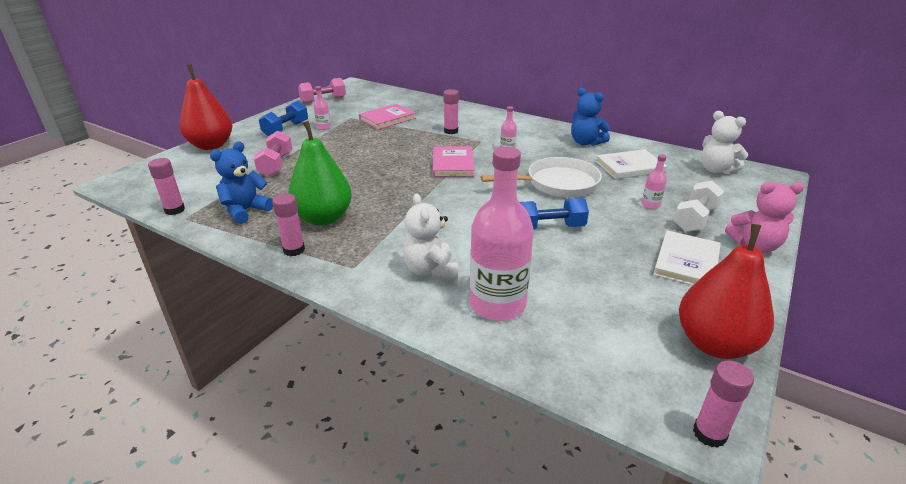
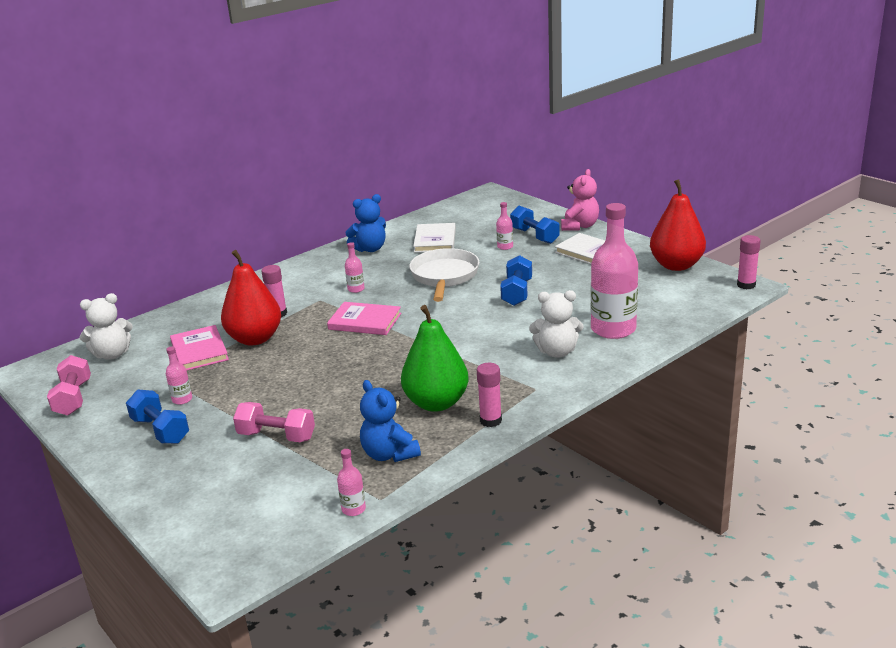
camera: 70 degrees left, 5 degrees down
pink glue stick [148,158,185,215] -> pink bottle [337,449,366,516]
red pear [179,64,232,150] -> red pear moved to [221,250,281,345]
white dumbbell [673,180,724,232] -> blue dumbbell [510,206,560,244]
white teddy bear [701,111,748,174] -> white teddy bear moved to [79,293,133,360]

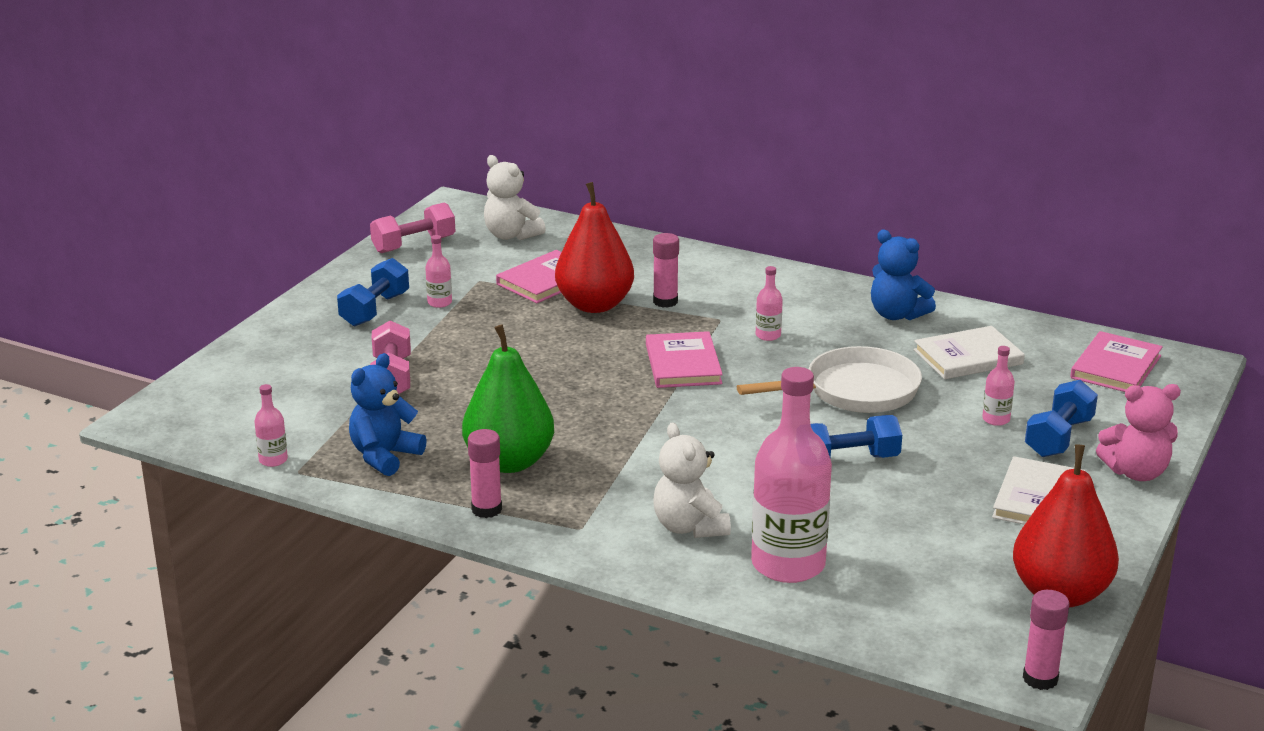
camera: 65 degrees right, 0 degrees up
none -> pink book [1070,331,1163,392]

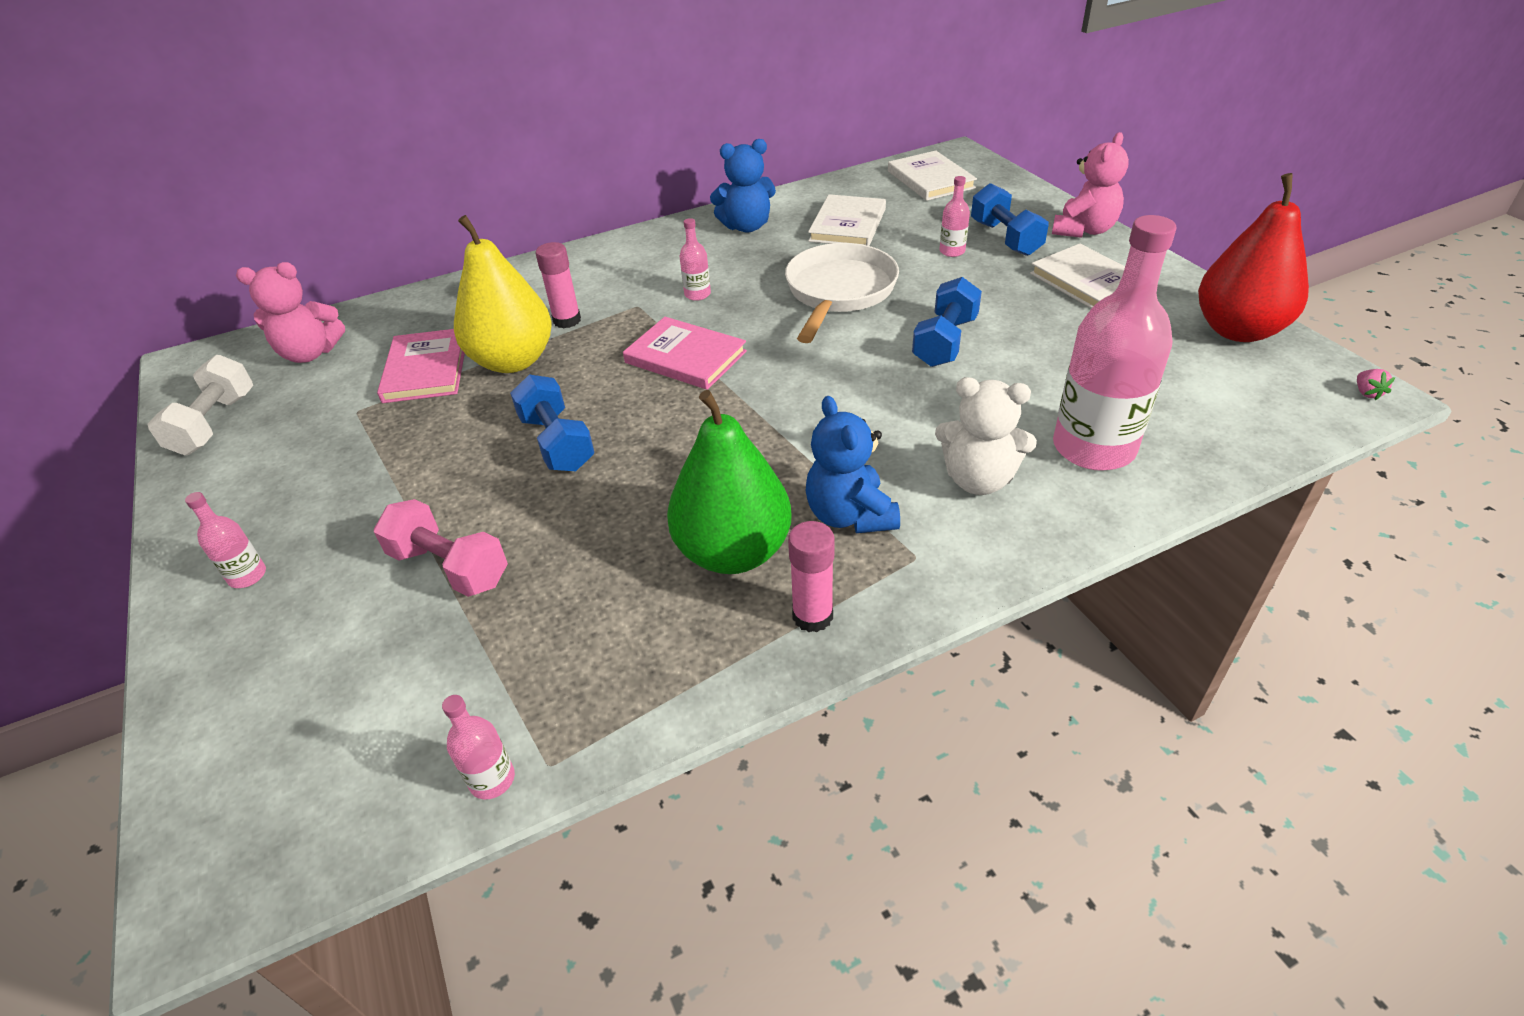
camera: 50 degrees left, 15 degrees up
blue dumbbell [337,258,409,326] -> blue dumbbell moved to [510,375,595,471]
blue teddy bear [349,353,427,476] -> blue teddy bear moved to [806,396,900,533]
pink dumbbell [370,202,455,253] -> white dumbbell [148,355,253,455]
pink bottle [425,235,452,308] -> pink bottle moved to [185,492,266,588]
white teddy bear [484,155,546,240] -> pink teddy bear [236,262,345,363]
red pear [555,182,634,313] -> yellow pear [454,215,552,373]
pink glue stick [1023,590,1070,690] -> pink strawberry [1357,369,1395,400]
pink book [1070,331,1163,392] -> white book [888,151,977,201]

